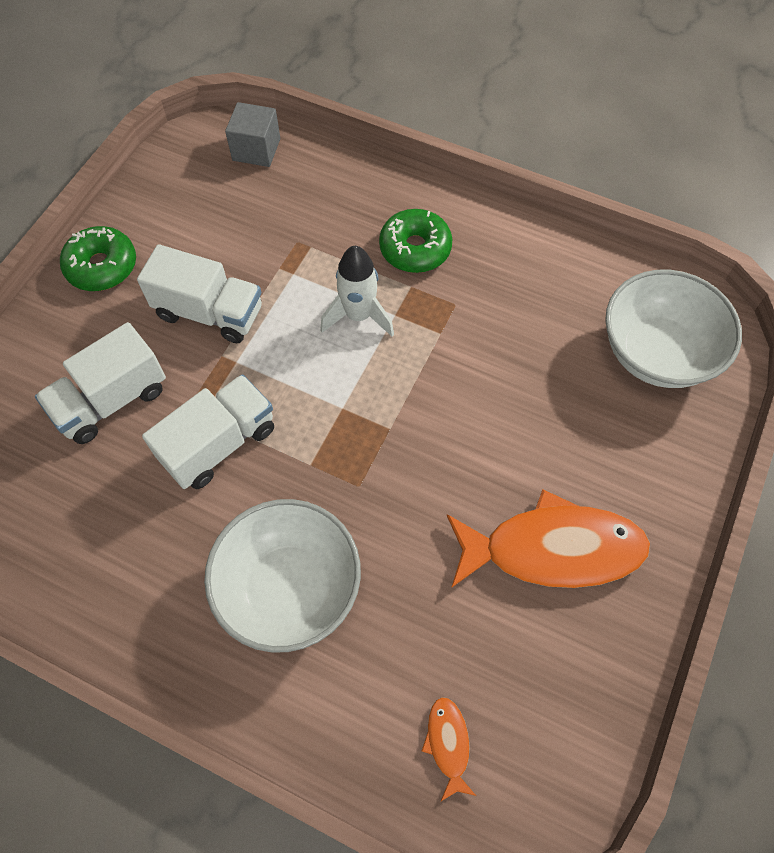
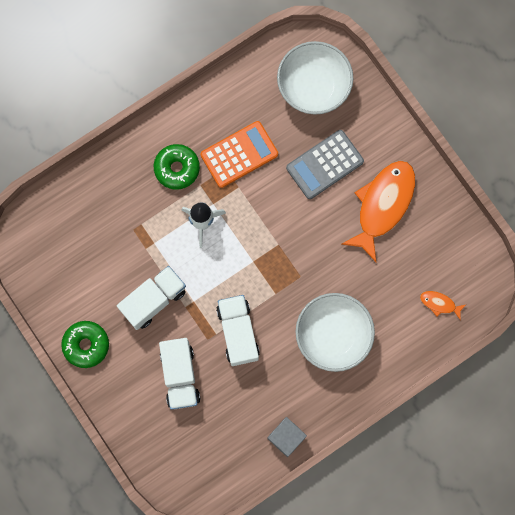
camera: 60 degrees left, 15 degrees up
grey cube [225,102,280,167] -> grey cube moved to [267,417,307,457]
none -> orange calculator [201,121,278,188]
none -> grey calculator [286,130,364,199]

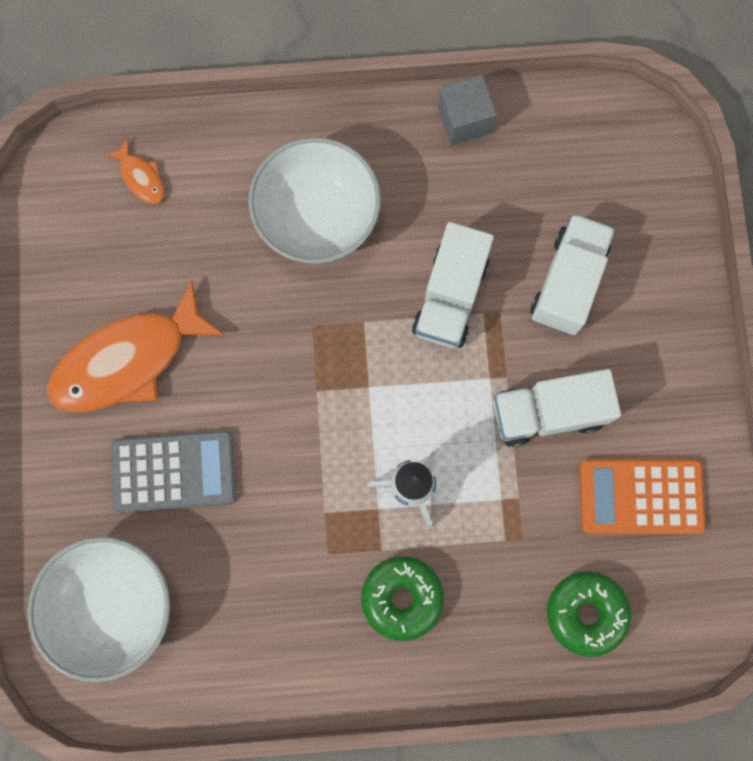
camera: 150 degrees left, 0 degrees up
green donut [61,321,109,368] -> green donut moved to [547,572,631,657]
orange calculator [201,121,278,188] -> orange calculator moved to [579,459,706,534]

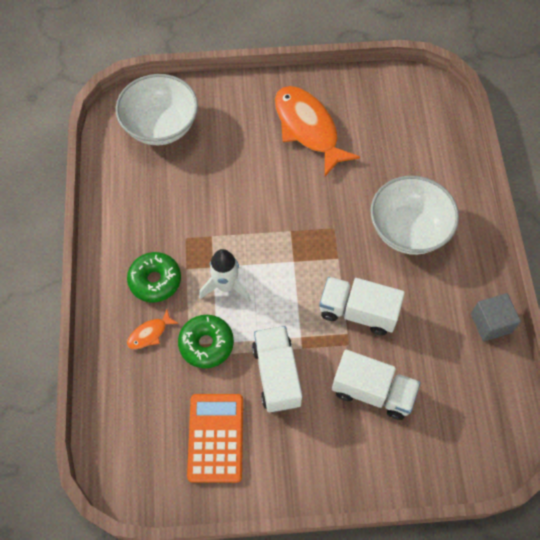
camera: 90 degrees right, 15 degrees down
orange fish [105,138,164,204] -> orange fish moved to [127,310,179,349]
grey calculator [111,430,236,513] -> none
green donut [547,572,631,657] -> green donut moved to [178,315,234,368]

